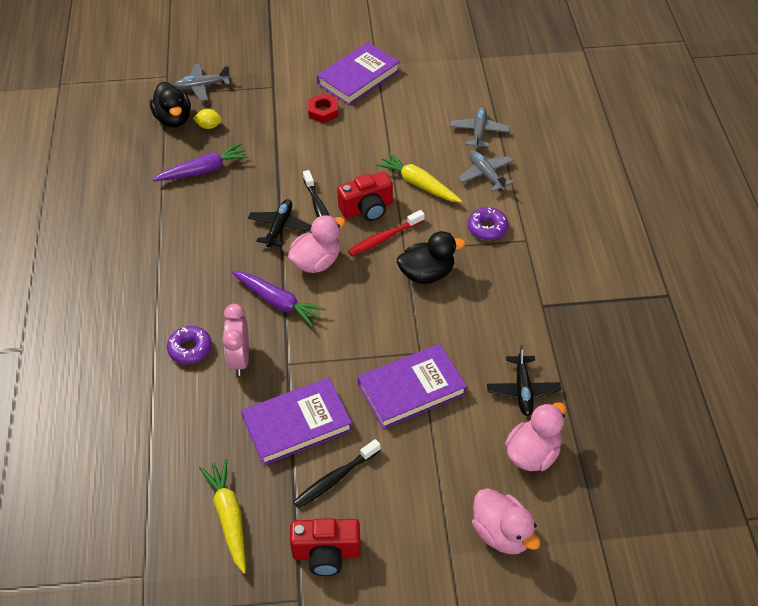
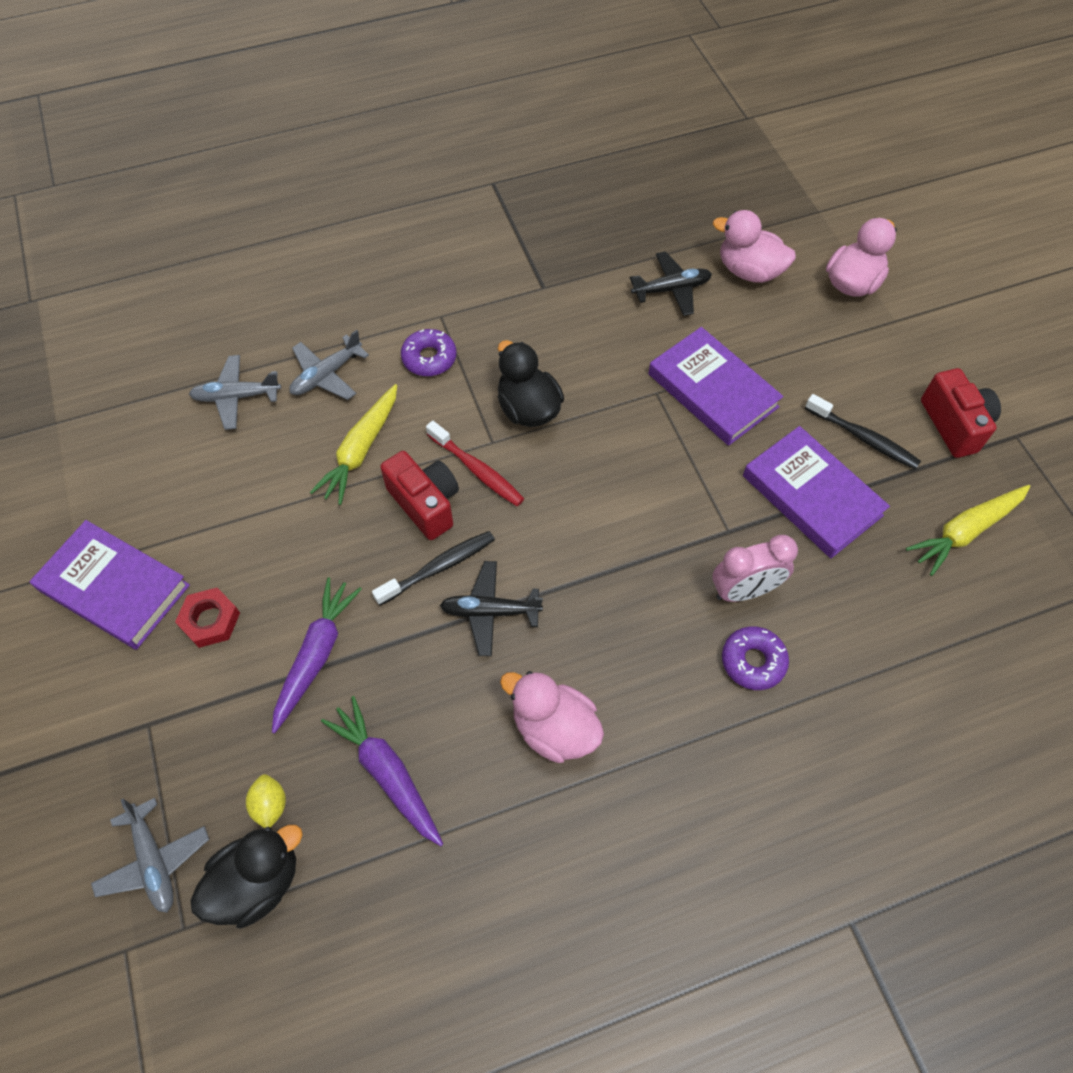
camera: 105 degrees left, 10 degrees up
purple carrot [232,271,326,326] -> purple carrot moved to [272,577,362,733]
pink duck [288,215,345,273] -> pink duck moved to [500,671,604,763]

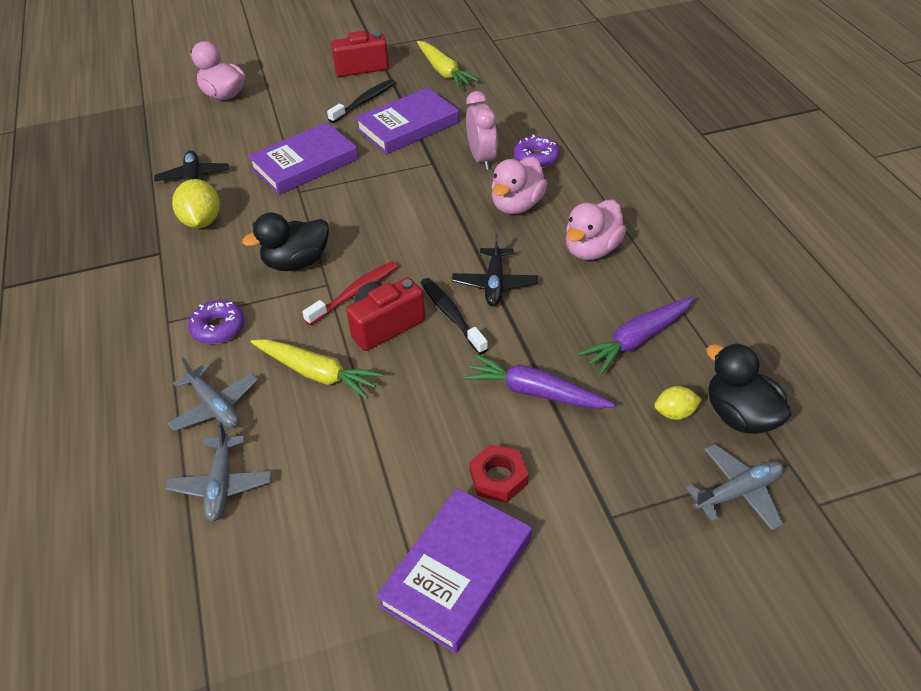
camera: 85 degrees left, 15 degrees down
pink duck [713,210,796,283] -> pink duck moved to [492,156,548,214]
none -> yellow lemon [172,179,220,228]

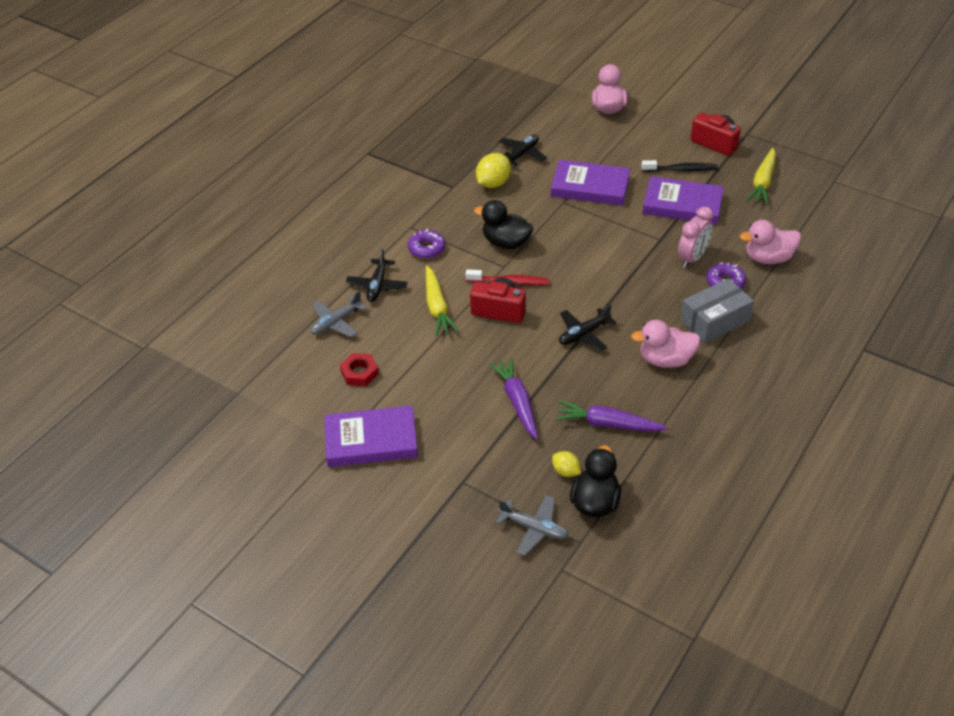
camera: 50 degrees right, 0 degrees up
grey plane [168,358,258,431] -> black plane [346,249,408,302]
black toothbrush [420,278,488,354] -> none
red nut [469,444,529,503] -> red nut moved to [340,353,379,386]
pink duck [492,156,548,214] -> pink duck moved to [740,220,801,264]
none -> grey box [680,278,754,344]

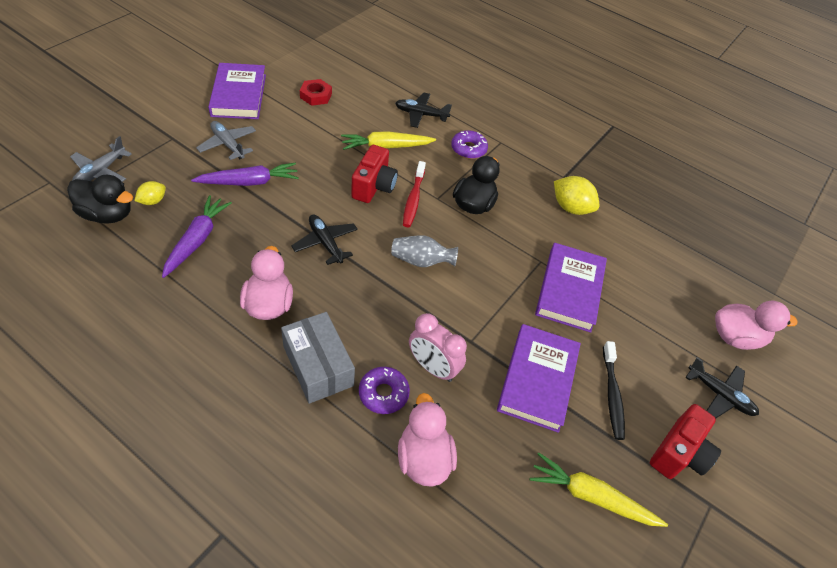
camera: 85 degrees right, 5 degrees up
grey plane [311,291,367,337] -> grey plane moved to [196,121,256,160]
black plane [498,134,547,166] -> black plane moved to [685,357,759,418]
none -> grey vase [391,235,458,267]

